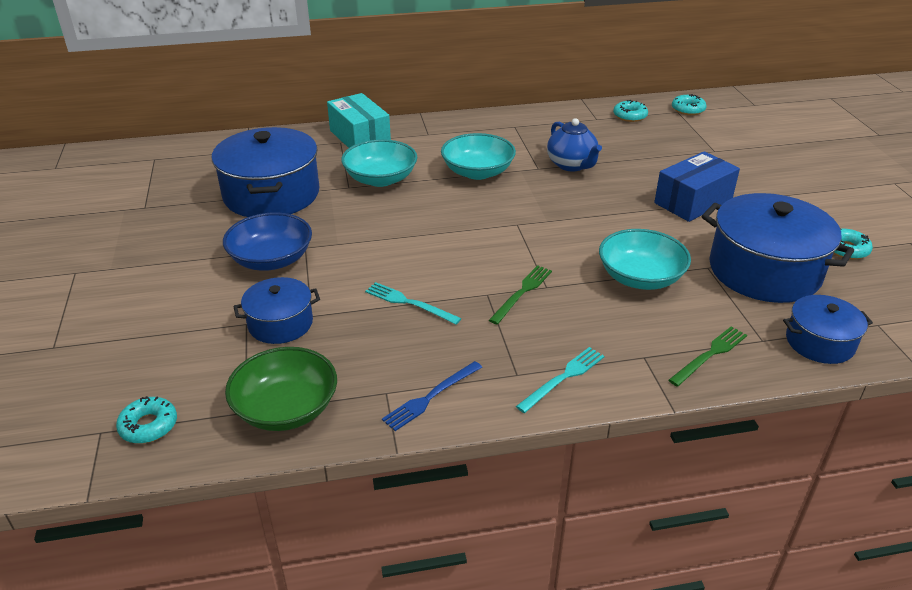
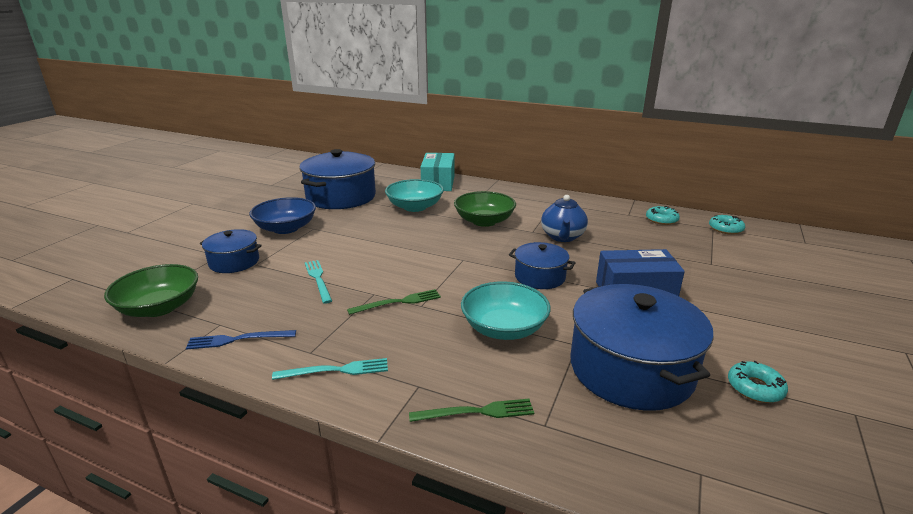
camera: 35 degrees right, 10 degrees down
turquoise donut [116,396,177,444] -> none
turquoise bowl [441,133,516,180] -> green bowl [454,191,516,227]
blue pot [783,295,873,364] -> blue pot moved to [509,242,576,289]

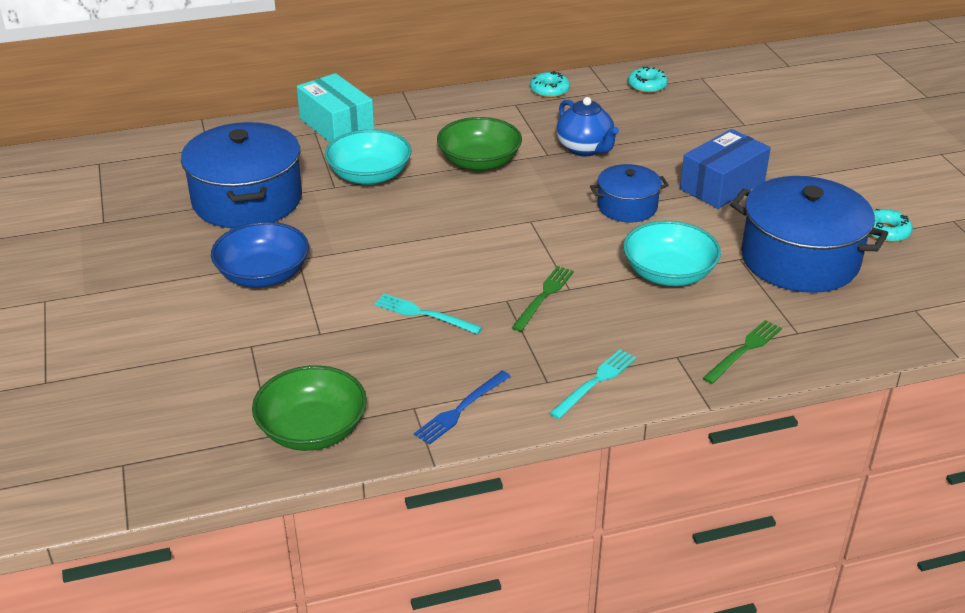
camera: 40 degrees left, 10 degrees up
blue pot [200,229,262,273] -> none
turquoise donut [709,215,745,235] -> turquoise donut moved to [530,71,570,98]

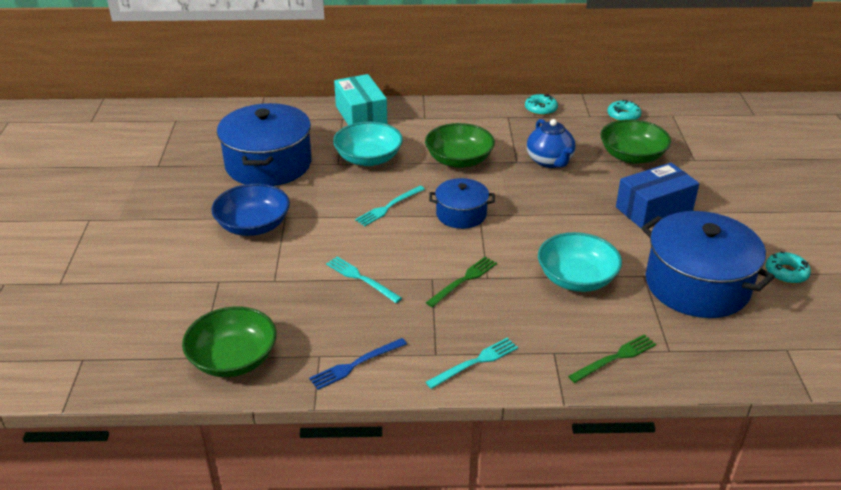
camera: 15 degrees right, 0 degrees up
blue pot [590,164,668,223] -> blue pot moved to [429,178,495,229]
none -> turquoise fork [355,186,425,226]
none -> green bowl [600,119,671,164]

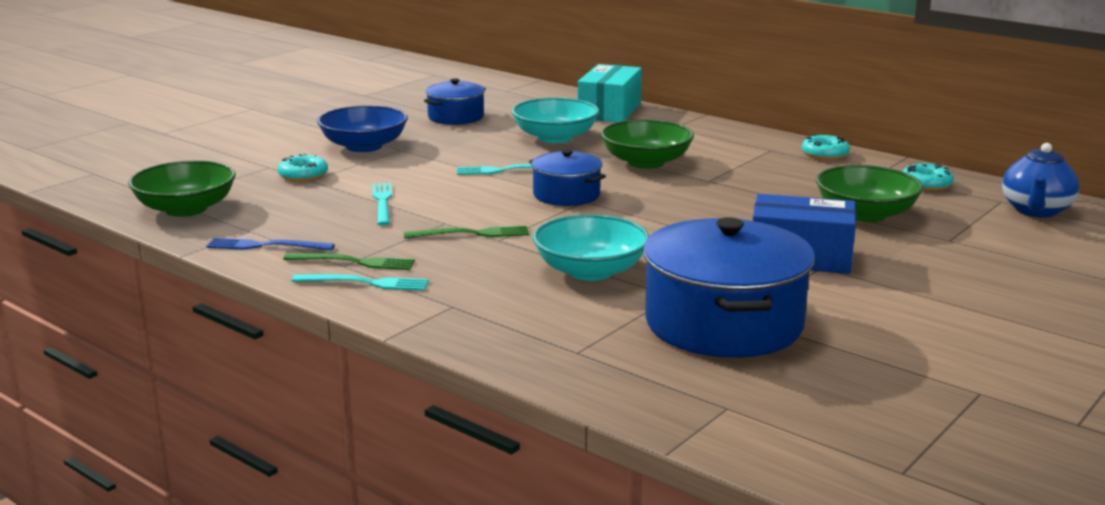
camera: 40 degrees right, 15 degrees down
blue pot [217,103,312,186] -> blue pot [424,78,486,125], size x0.54
blue teapot [527,119,576,168] -> blue teapot moved to [1002,143,1079,218]
green fork [568,334,656,383] -> green fork moved to [283,253,415,270]
turquoise donut [765,251,811,284] -> turquoise donut moved to [278,154,328,182]

